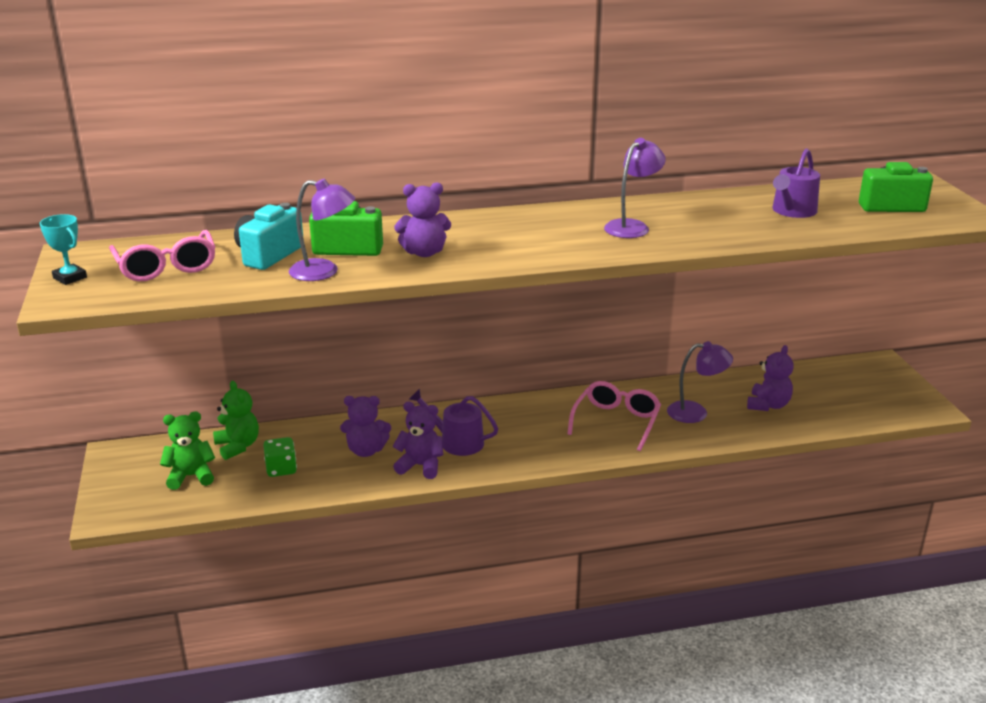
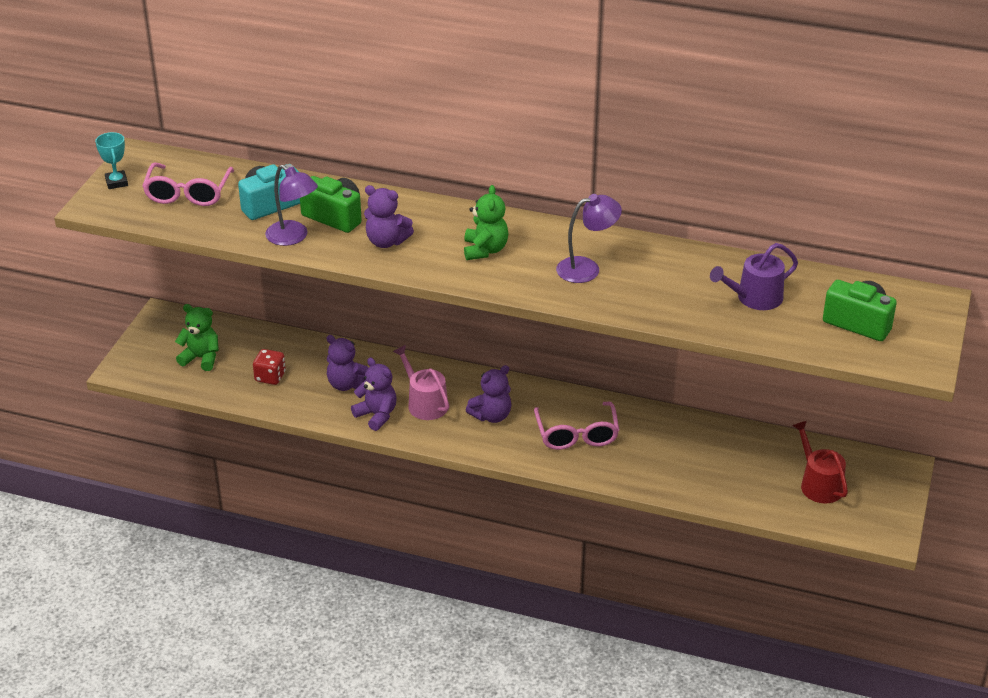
camera: 30 degrees right, 10 degrees up
green teddy bear [213,381,259,460] -> green teddy bear moved to [464,185,508,260]
green dice [263,437,297,477] -> red dice [253,349,286,385]
purple watering can [409,389,498,456] -> pink watering can [393,345,449,420]
pink glasses [567,381,661,451] -> pink glasses turned 120 degrees clockwise [534,402,619,450]
purple lamp [667,341,733,423] -> none
purple teddy bear [747,345,793,411] -> purple teddy bear moved to [466,365,512,423]
none -> red watering can [792,421,848,503]

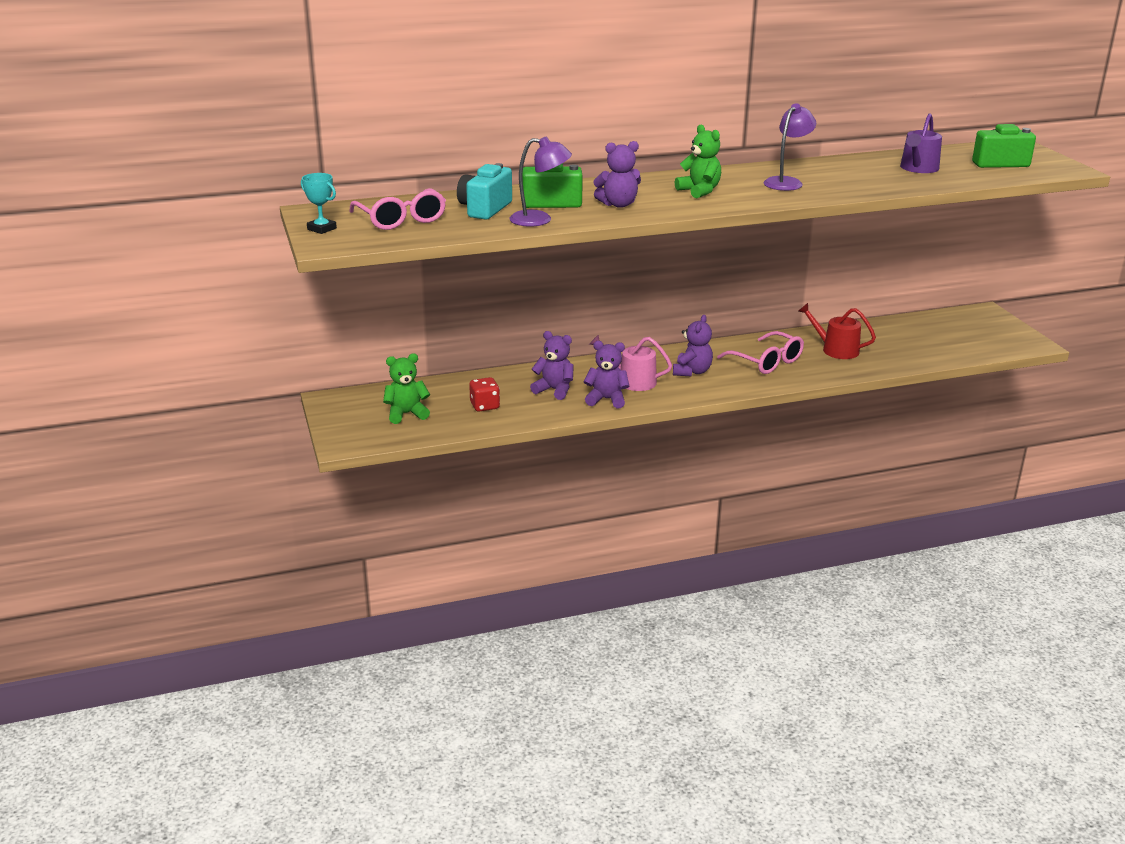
camera: 35 degrees left, 10 degrees down
purple teddy bear [327,335,369,391] -> purple teddy bear turned 150 degrees counterclockwise [530,331,574,400]
red watering can [792,421,848,503] -> red watering can moved to [799,303,876,359]

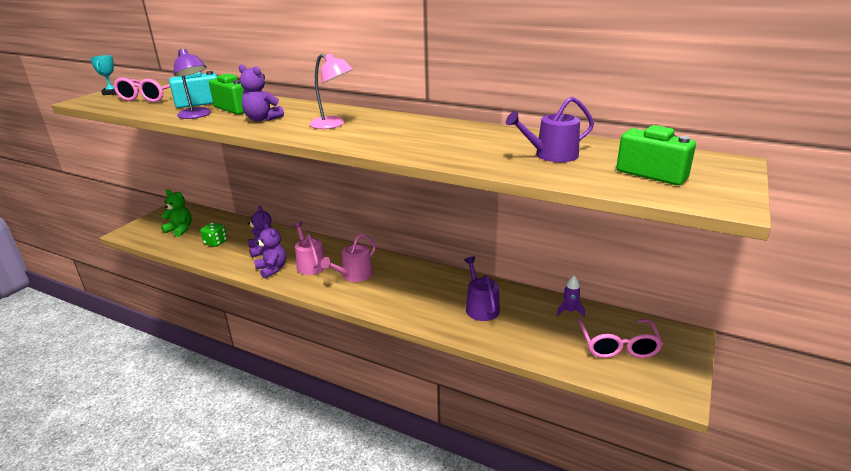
camera: 45 degrees right, 0 degrees up
red dice [469,377,500,412] -> green dice [200,222,227,247]
purple teddy bear [673,315,713,377] -> pink watering can [321,234,376,282]
green teddy bear [675,125,721,198] -> pink lamp [310,53,353,129]
pink glasses [717,331,804,374] -> pink glasses moved to [577,318,663,358]
purple lamp [764,103,816,191] -> none
red watering can [799,303,876,359] -> purple watering can [464,257,500,321]
none -> purple rocket [557,275,585,317]

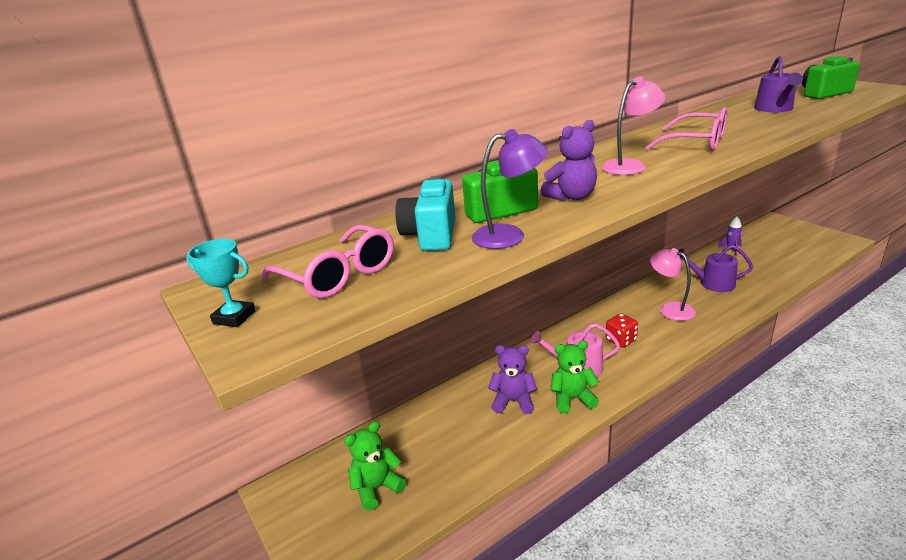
camera: 60 degrees left, 0 degrees up
green dice [200,222,227,247] -> none
purple teddy bear [254,223,286,279] -> green teddy bear [551,341,599,413]
pink watering can [321,234,376,282] -> red dice [606,313,638,348]
pink glasses [577,318,663,358] -> pink glasses moved to [646,107,727,151]
none -> pink lamp [650,248,696,321]

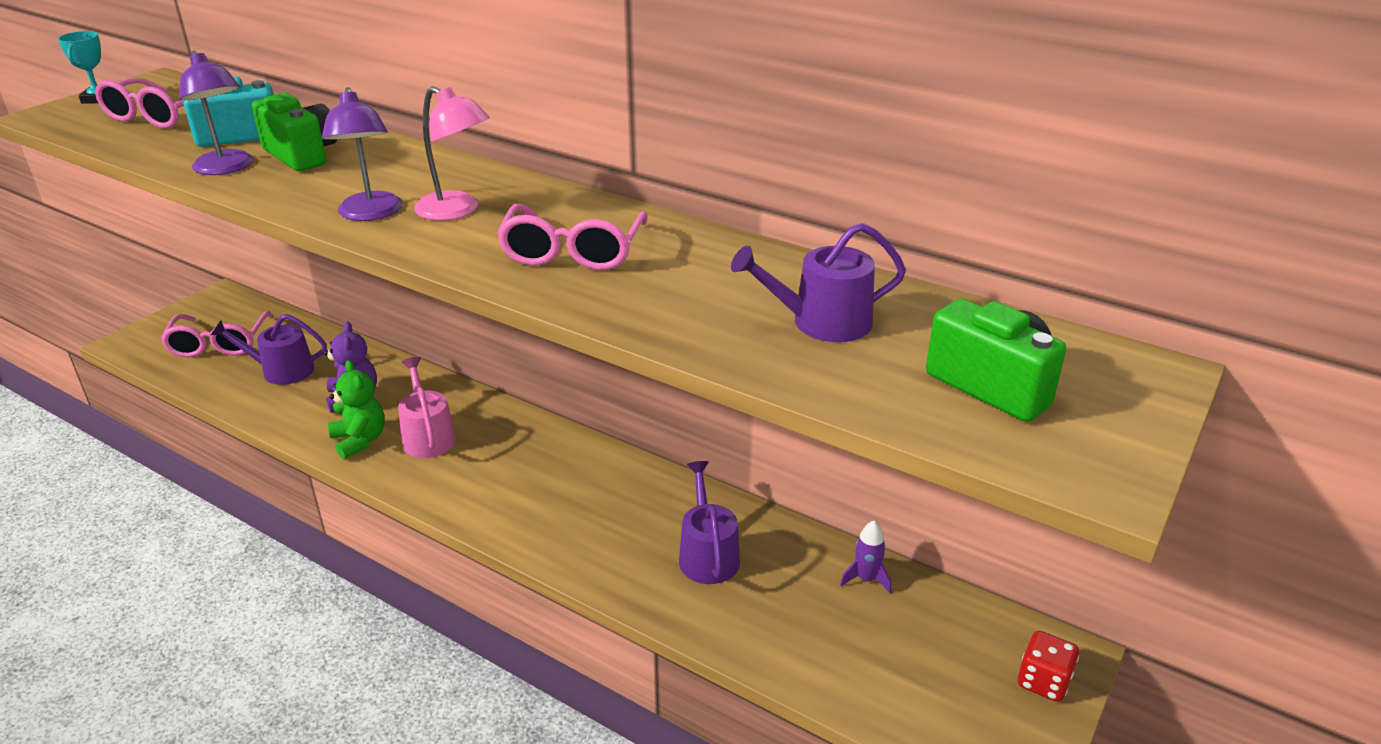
camera: 65 degrees right, 5 degrees up
green teddy bear [344,421,406,511] -> pink glasses [160,311,274,357]
purple teddy bear [541,120,597,201] -> none
red dice [606,313,638,348] -> red dice moved to [1018,631,1079,702]
pink lamp [650,248,696,321] -> none
none -> purple watering can [211,314,327,385]
none -> purple lamp [322,87,403,221]

